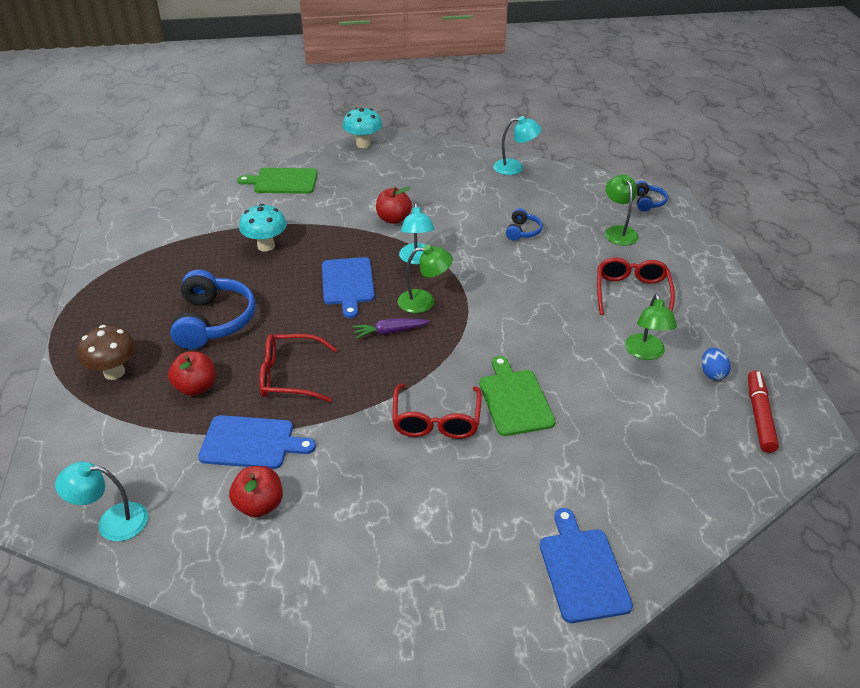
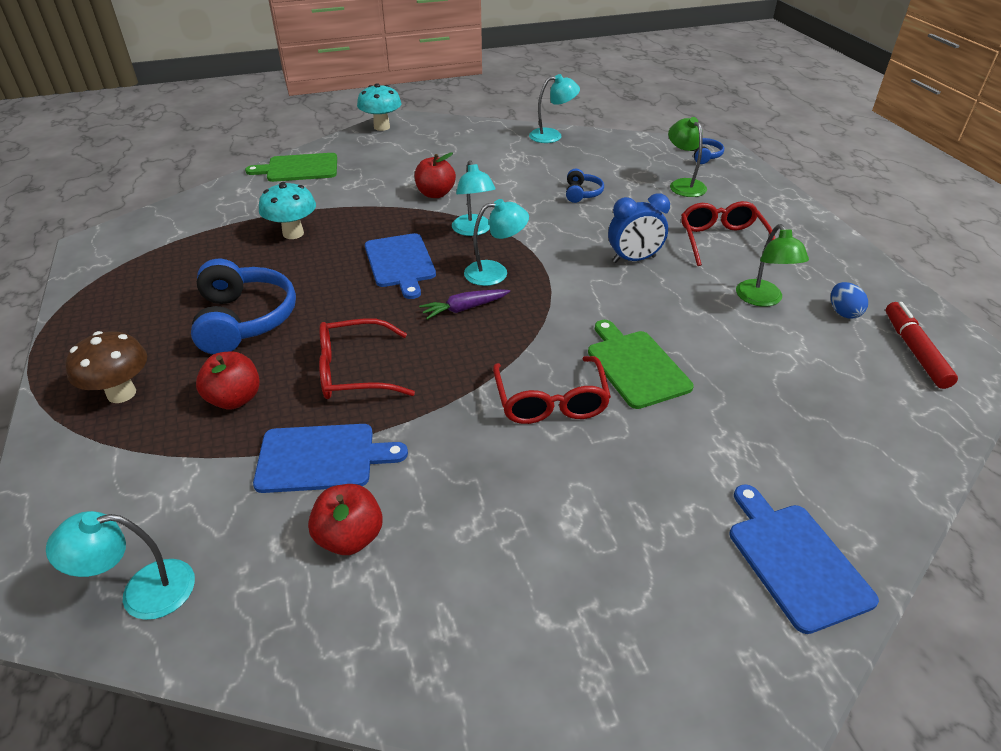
camera: 10 degrees left, 0 degrees up
green lamp [398,245,453,313] -> turquoise lamp [464,199,529,286]
none -> blue clock [608,193,670,263]

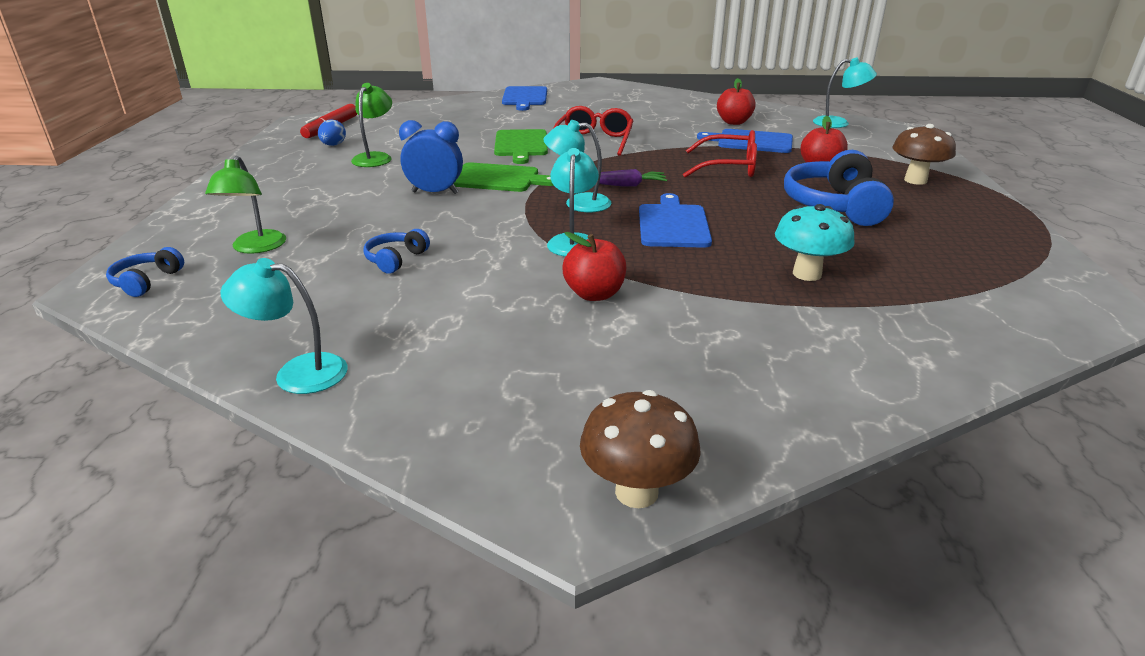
camera: 160 degrees left, 10 degrees down
green cutting board [245,153,337,182] -> green cutting board moved to [454,162,554,192]
turquoise mushroom [357,83,402,131] -> brown mushroom [580,390,701,508]
red glasses [681,201,775,266] -> none

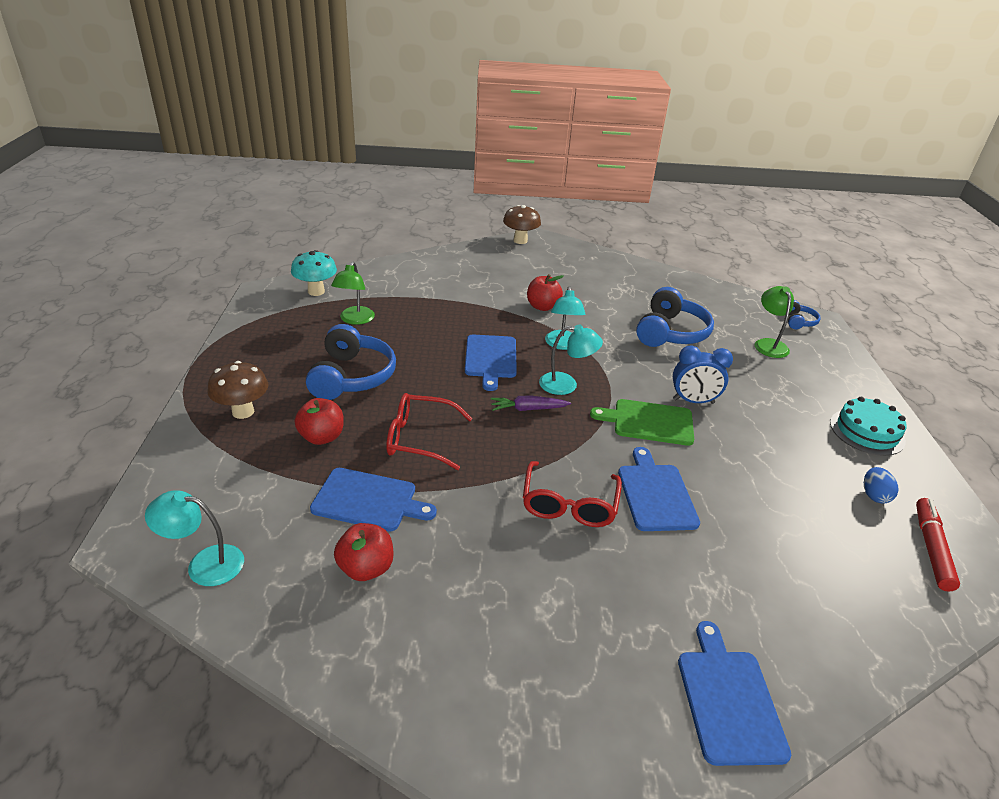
camera: 175 degrees right, 5 degrees up
turquoise lamp [220,258,347,394] -> none
green lamp [351,83,392,167] -> green lamp moved to [331,262,375,325]
blue headphones [364,229,430,274] -> blue headphones [636,287,714,347], size x2.01
green cutting board [494,129,548,164] -> blue cutting board [618,447,700,531]
turquoise mushroom [775,204,855,281] -> turquoise mushroom moved to [291,250,337,296]
none -> turquoise cake [830,397,906,456]

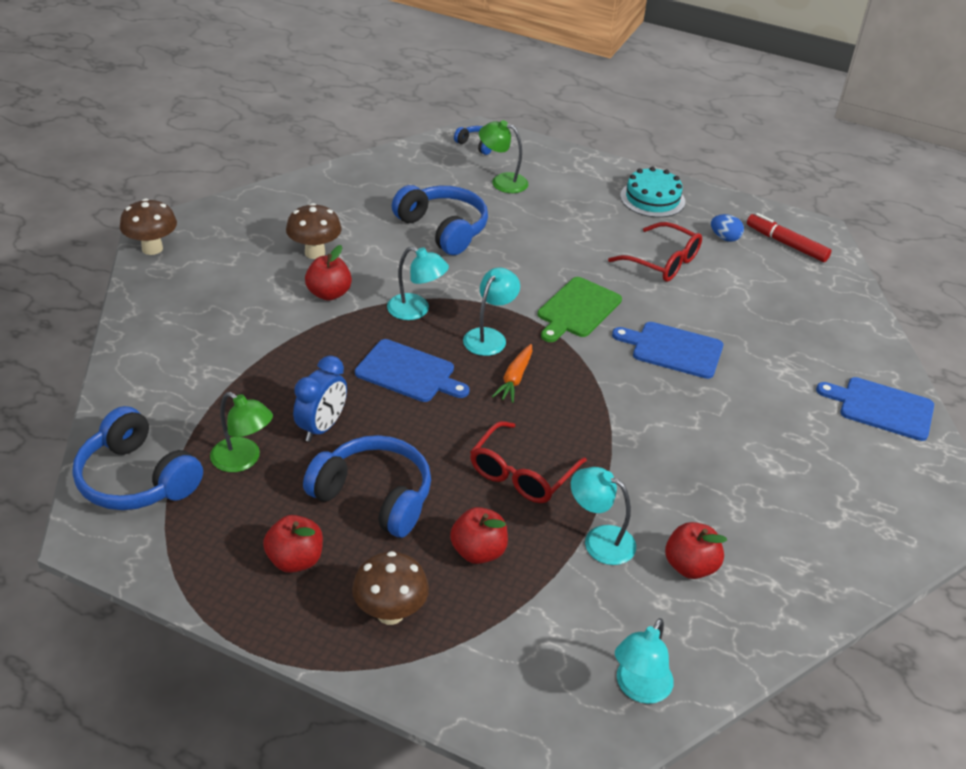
camera: 65 degrees left, 5 degrees up
turquoise mushroom [291,250,337,296] -> blue headphones [72,406,203,510]
blue cutting board [310,468,437,532] -> turquoise lamp [571,467,636,565]
purple carrot [490,395,571,411] -> orange carrot [492,344,533,403]
red glasses [523,461,622,527] -> red glasses moved to [608,222,702,282]
blue clock [673,346,733,404] -> blue clock moved to [293,355,347,442]
none -> red apple [263,515,323,573]
none -> brown mushroom [286,203,342,259]

